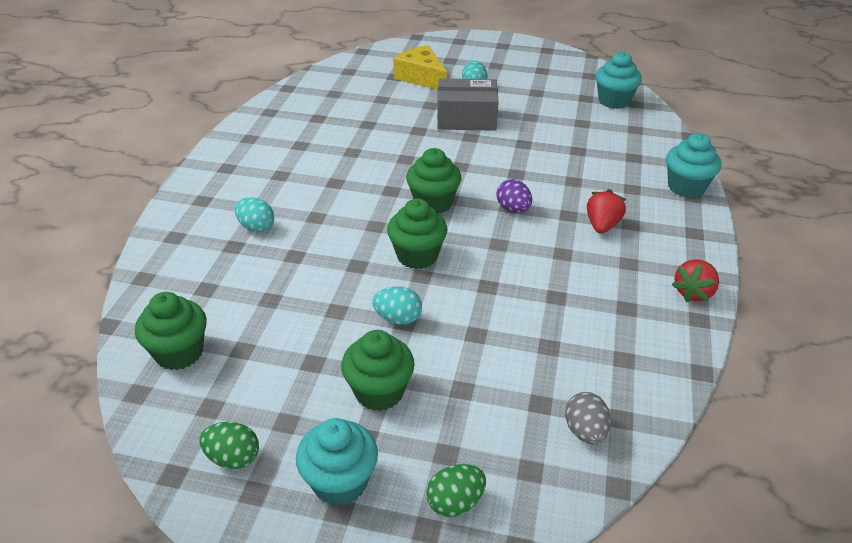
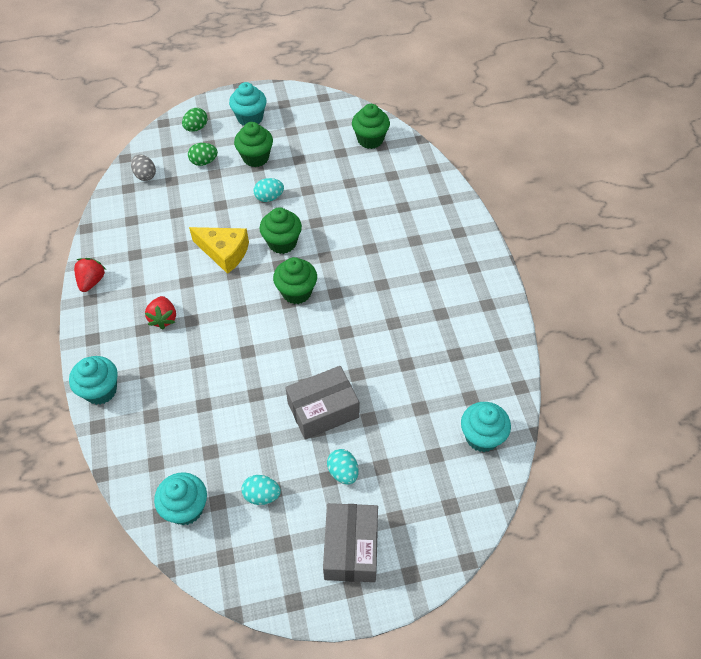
camera: 155 degrees right, 15 degrees up
green egg [199,422,259,469] -> green egg moved to [188,143,218,166]
turquoise egg [235,197,274,232] -> turquoise egg moved to [241,475,281,505]
yellow cheese [393,45,447,90] -> yellow cheese moved to [189,227,249,274]
purple egg [497,179,532,213] -> none
none -> grey box [323,503,378,582]
none -> turquoise cupcake [461,402,511,452]

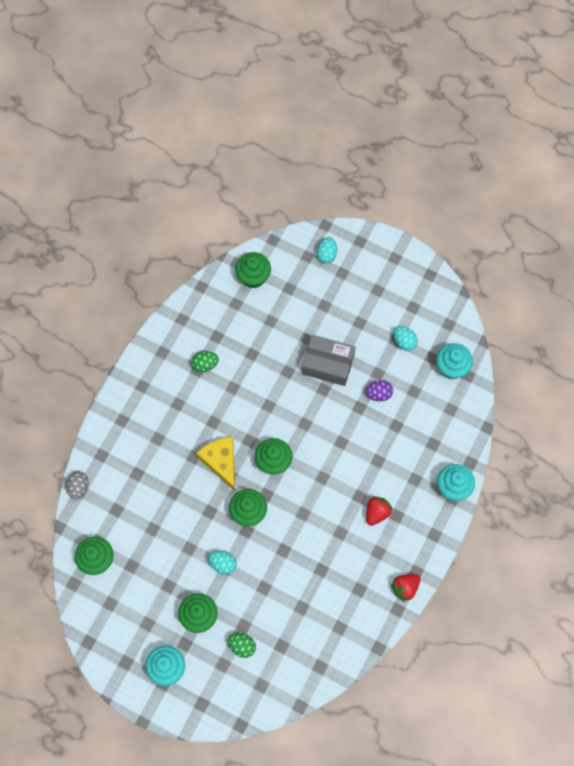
camera: 140 degrees left, 15 degrees up
grey egg [131,154,156,181] -> grey egg moved to [66,471,89,500]
green egg [182,108,208,132] -> green egg moved to [191,351,219,372]
yellow cheese [189,227,249,274] -> yellow cheese moved to [196,437,235,491]
grey box [323,503,378,582] -> none
turquoise egg [327,449,358,485] -> turquoise egg moved to [317,237,337,264]
turquoise cupcake [461,402,511,452] -> green cupcake [235,252,271,288]
none -> purple egg [365,380,393,401]

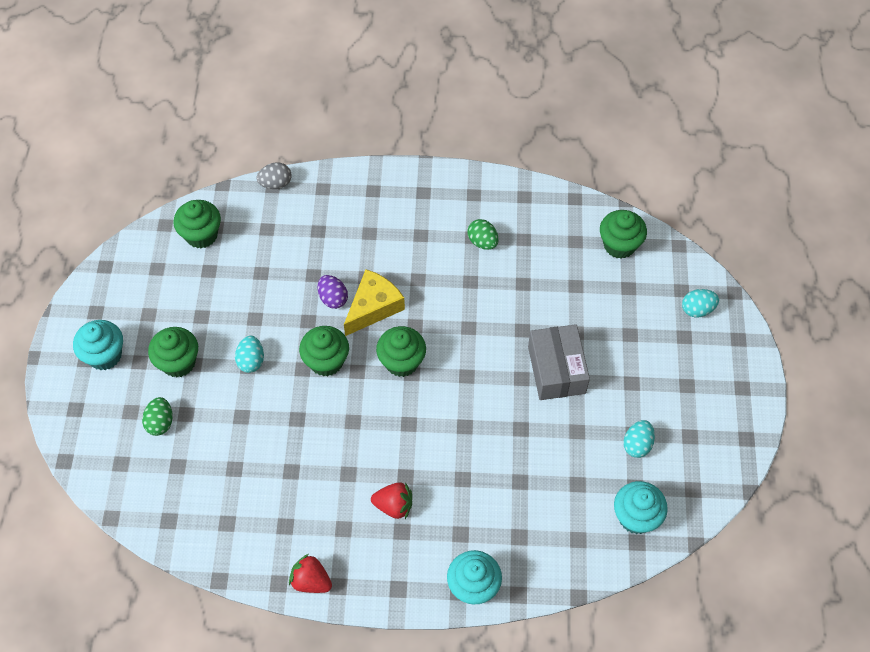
camera: 65 degrees right, 10 degrees down
purple egg [365,380,393,401] -> purple egg moved to [318,275,348,309]

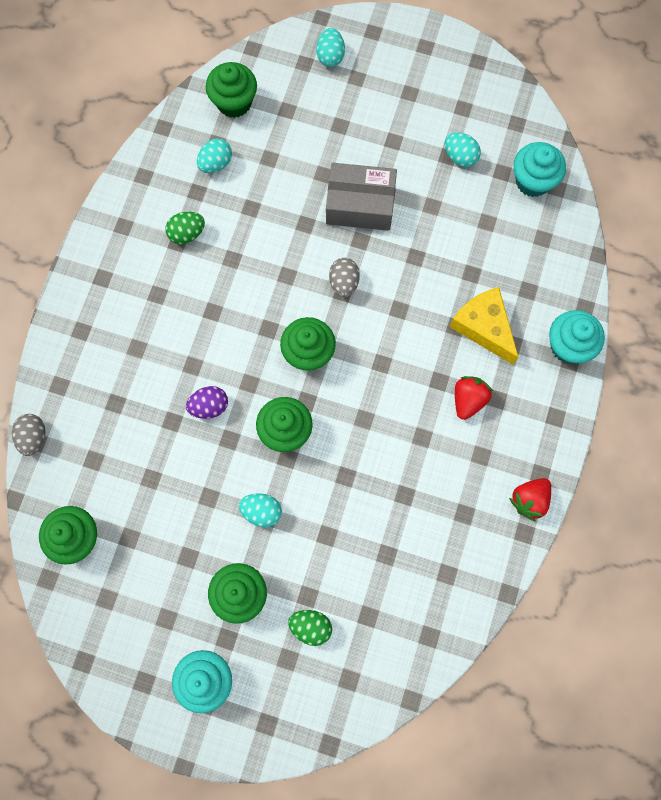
camera: 75 degrees left, 15 degrees up
yellow cheese [344,269,405,336] -> yellow cheese moved to [450,287,518,365]
none -> turquoise egg [197,138,232,173]
none -> grey egg [329,258,360,297]

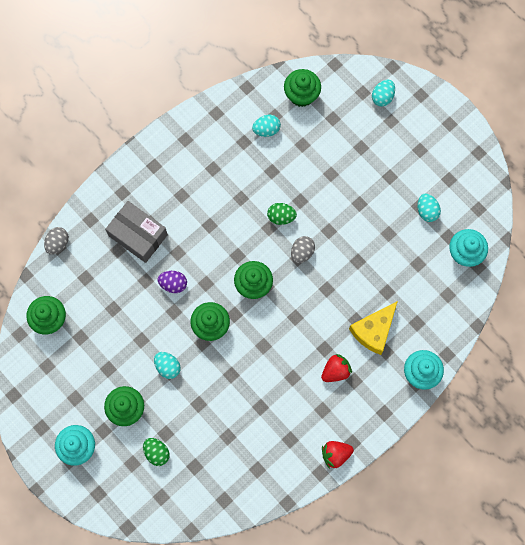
camera: 30 degrees right, 0 degrees up
green egg [165,212,205,244] -> green egg moved to [267,203,297,225]
grey box [326,163,397,231] -> grey box moved to [105,201,168,263]
yellow cheese [450,287,518,365] -> yellow cheese turned 135 degrees counterclockwise [349,301,398,355]

